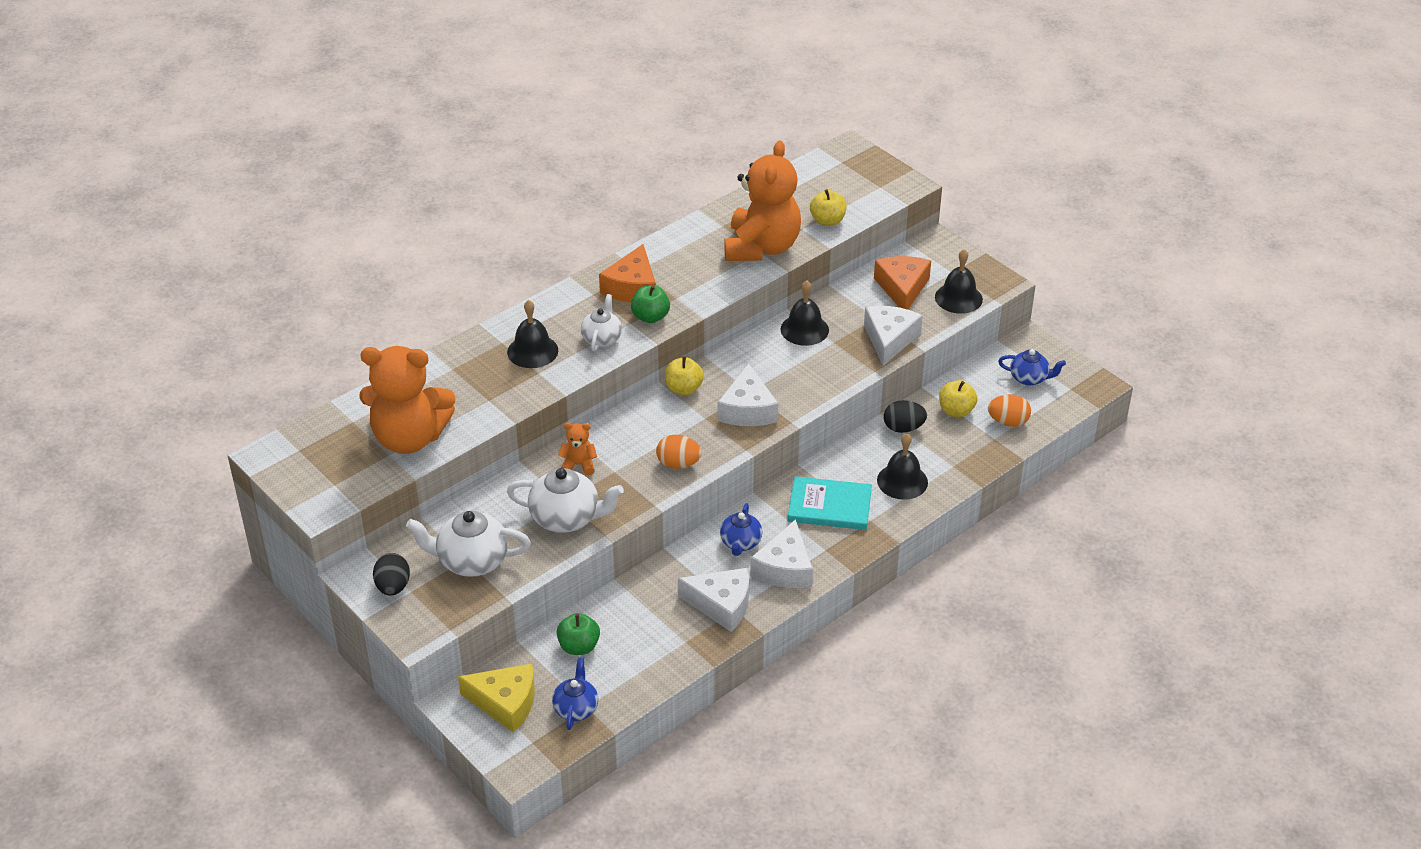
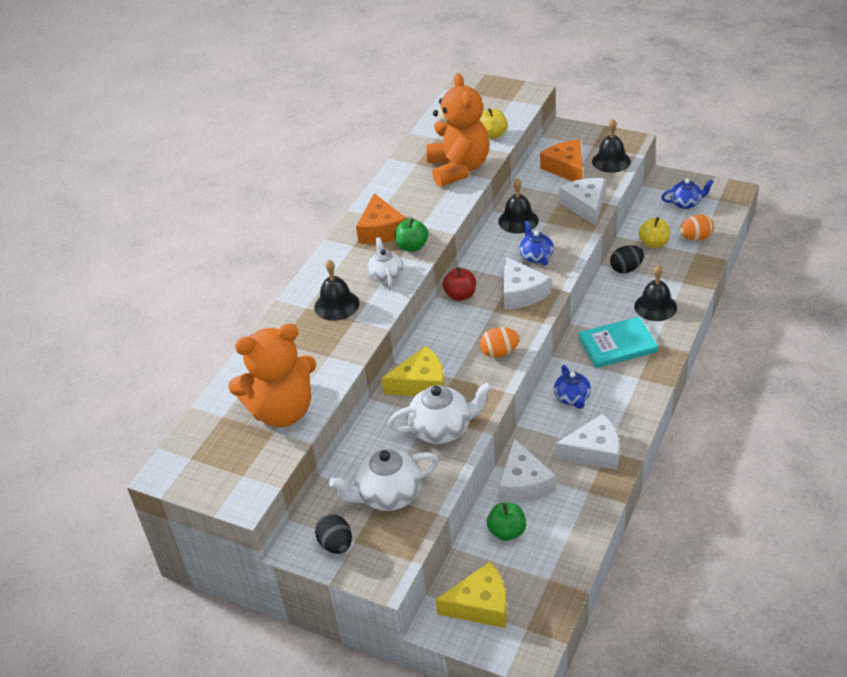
camera: 20 degrees left, 0 degrees up
blue teapot [552,658,598,730] -> blue teapot moved to [520,220,554,266]
orange teddy bear [558,423,597,476] -> yellow cheese [381,346,445,396]
yellow apple [665,356,704,395] -> red apple [442,267,476,301]
white cheese [750,519,813,588] -> white cheese moved to [499,439,556,503]

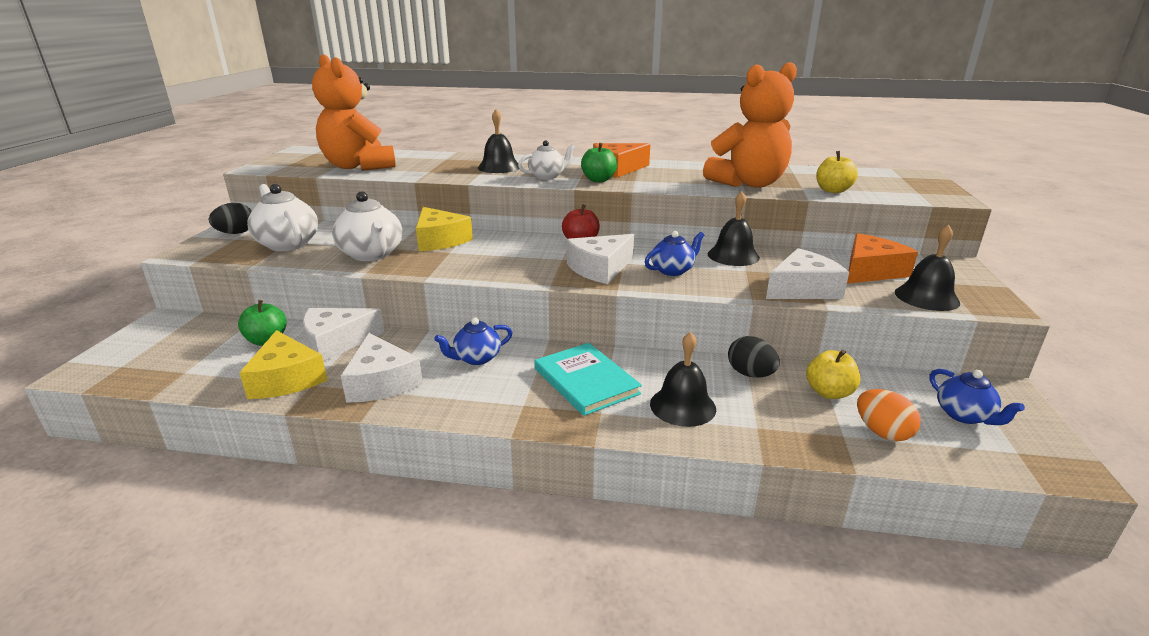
camera: 70 degrees right, 15 degrees down
yellow cheese [435,562,507,628] -> yellow cheese moved to [239,330,327,399]
orange egg [480,327,519,358] -> none

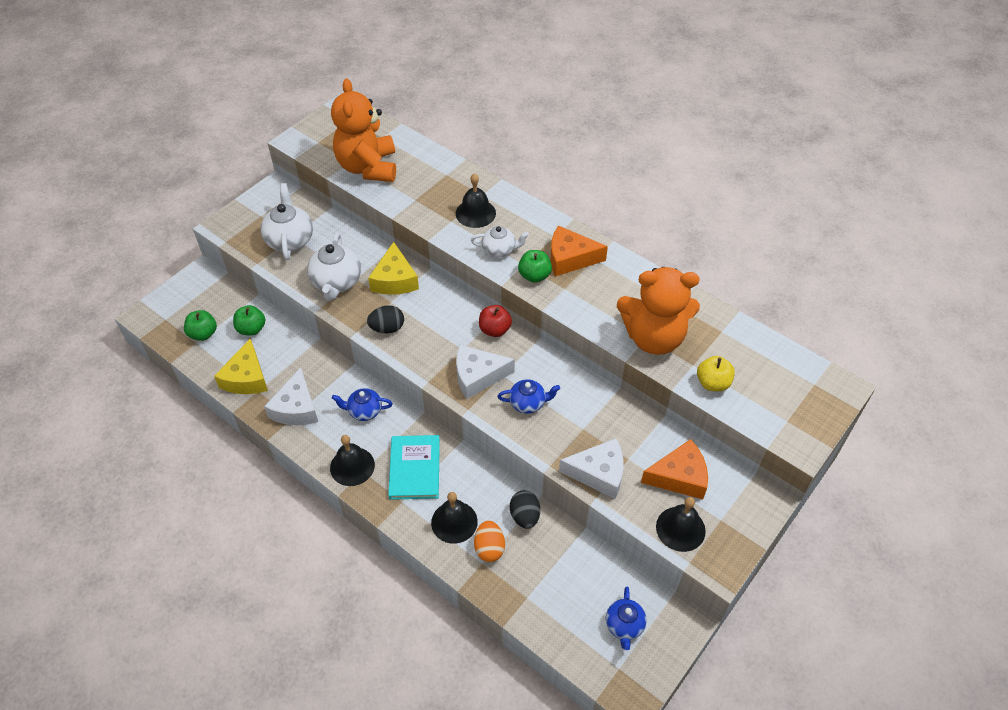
camera: 30 degrees right, 25 degrees up
black egg [209,203,252,234] -> black egg moved to [367,305,404,333]
white cheese [303,308,385,362] -> none
black bell [708,191,760,266] -> black bell moved to [330,435,375,486]
yellow apple [806,349,860,399] -> none
orange egg [857,389,921,441] -> orange egg moved to [474,520,505,562]
none -> green apple [184,310,217,341]

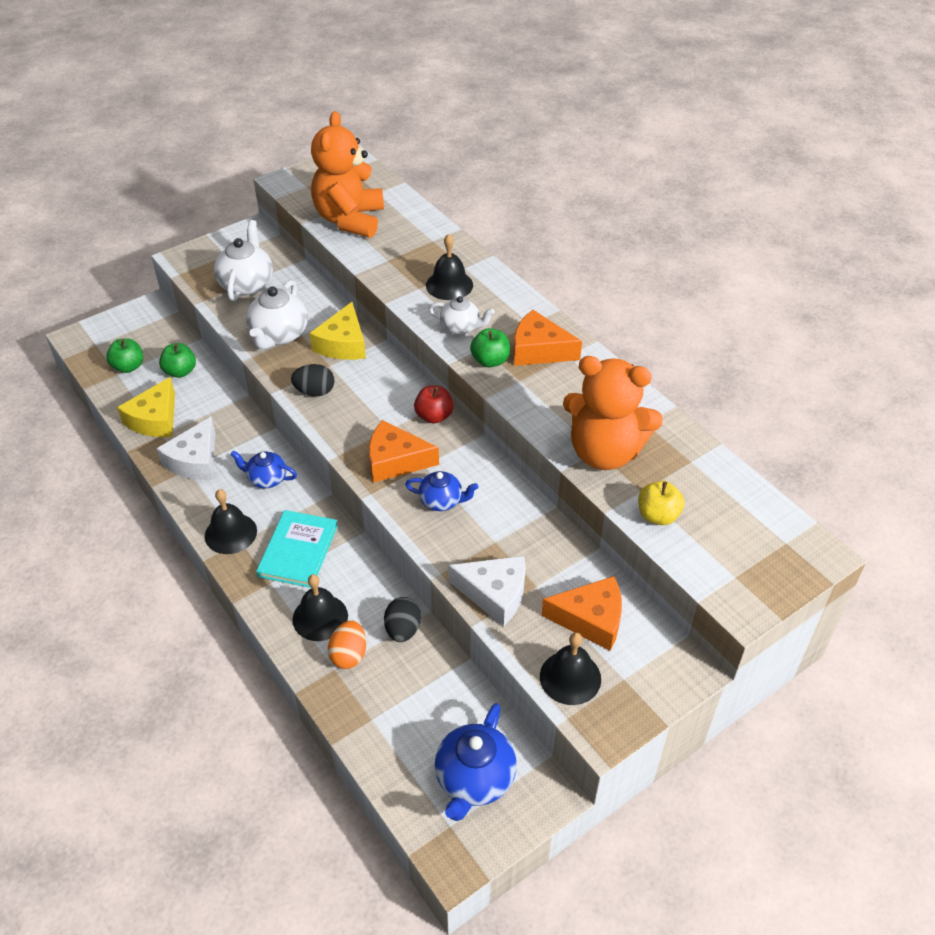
camera: 15 degrees right, 5 degrees down
white cheese [456,345,515,399] -> orange cheese [369,420,439,483]
blue teapot [606,586,647,650] -> blue teapot [435,703,517,821], size x1.61

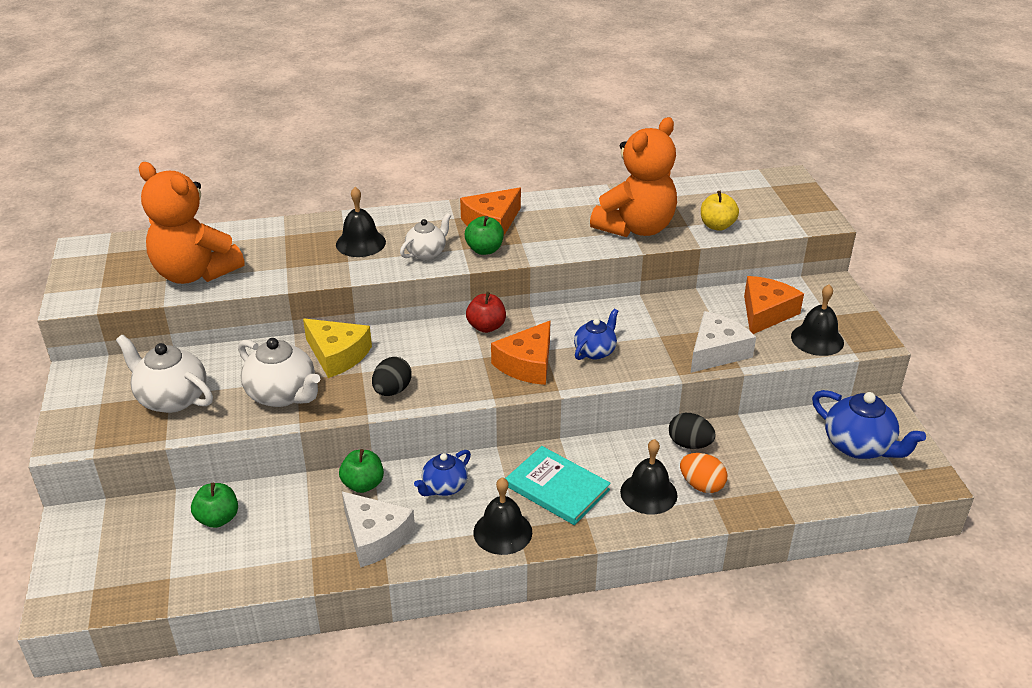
camera: 65 degrees left, 10 degrees down
green apple [106,338,143,373] -> green apple moved to [339,449,384,493]
yellow cheese [117,377,175,437] -> none

